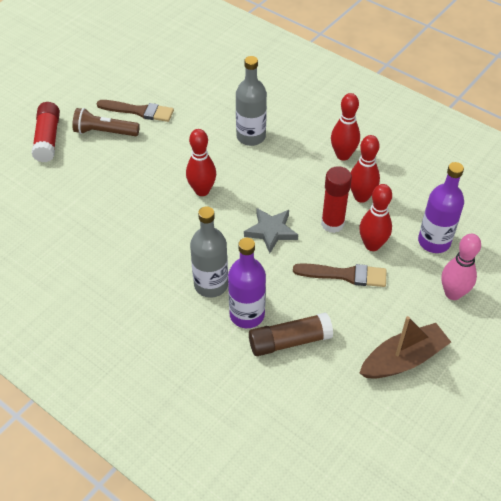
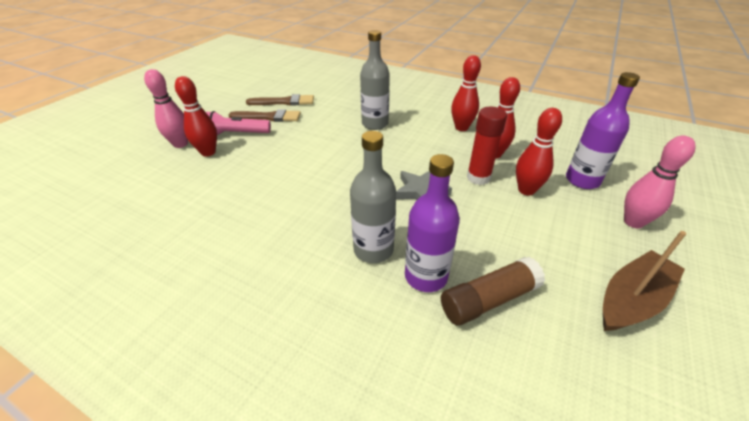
camera: 10 degrees left, 10 degrees down
red glue stick [32,102,60,162] -> pink bowling pin [144,69,188,148]
brown flashlight [72,108,140,136] -> pink flashlight [206,111,271,135]
red bowling pin [186,129,216,196] -> red bowling pin moved to [175,76,217,157]
brown brush [293,263,387,287] -> brown brush moved to [246,94,314,106]

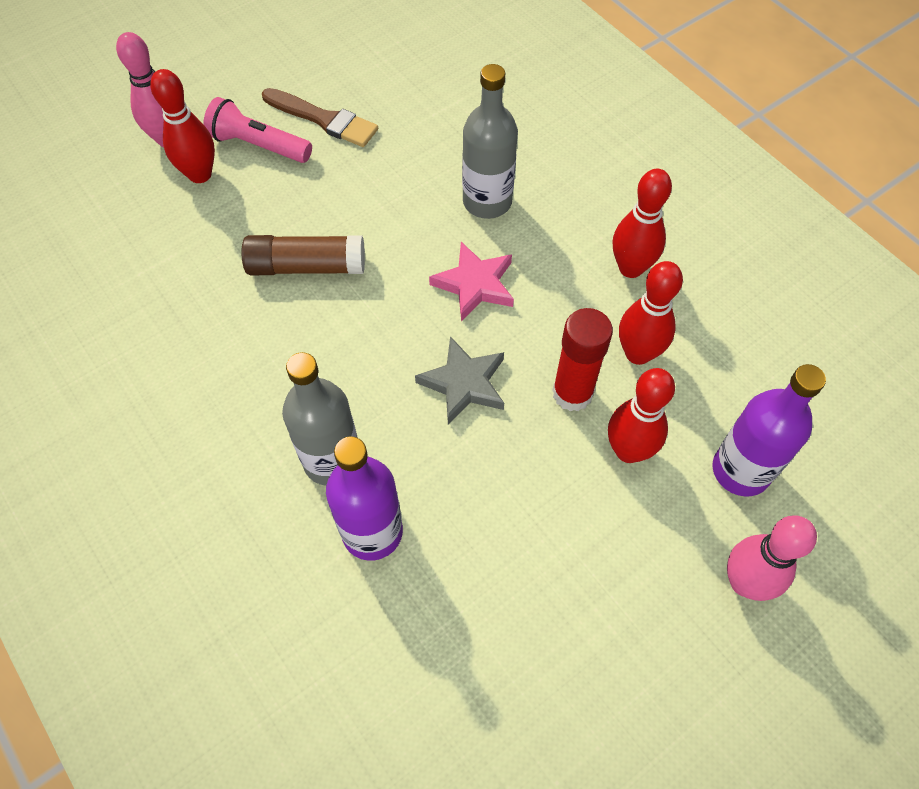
camera: 25 degrees right, 20 degrees up
brown brush [246,94,314,106] -> none
brown glue stick [441,257,545,326] -> brown glue stick moved to [241,235,365,275]
brown boat [603,231,686,331] -> none
none -> pink star [429,242,514,321]

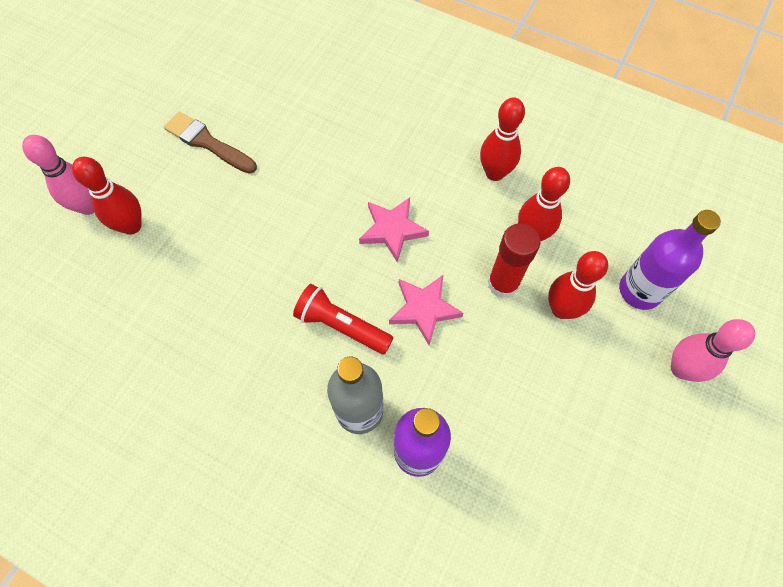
camera: 25 degrees left, 5 degrees up
pink flashlight [203,97,312,163] -> none
brown glue stick [241,235,365,275] -> none
brown brush [262,88,378,147] -> brown brush turned 150 degrees counterclockwise [164,111,257,174]
grey star [415,336,504,425] -> pink star [389,274,463,345]
grey bottle [462,64,518,219] -> none
none -> red flashlight [293,284,393,354]

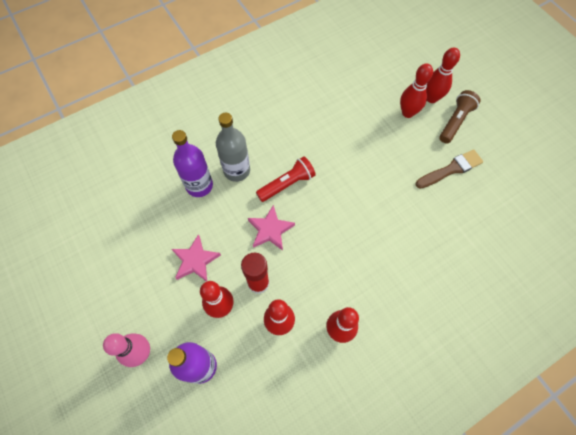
camera: 120 degrees right, 0 degrees up
pink bowling pin [22,135,94,215] -> red bowling pin [427,48,460,103]
pink star [359,197,429,262] -> pink star moved to [172,234,221,282]
none -> brown flashlight [439,90,481,143]

